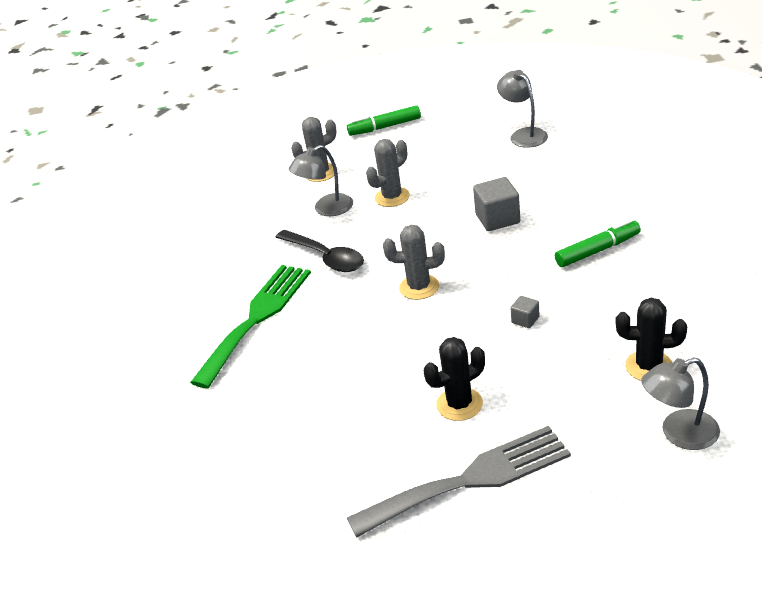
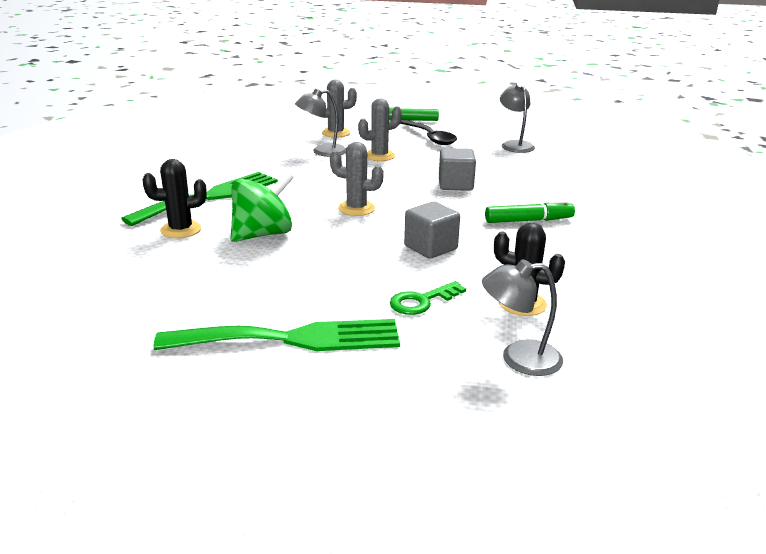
camera: 10 degrees right, 10 degrees down
black spoon [275,230,364,272] -> black spoon moved to [400,120,457,145]
grey fork [347,426,571,537] -> green fork [153,319,400,351]
black cactus [424,337,485,421] -> black cactus moved to [142,159,207,238]
grey cube [510,296,540,328] -> grey cube [404,202,460,259], size x1.92
none -> green spinning top [230,172,294,242]
none -> green key [390,281,466,315]

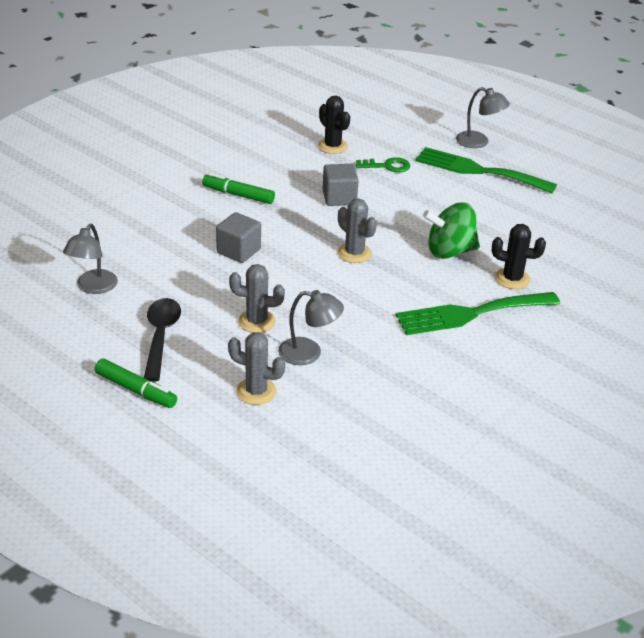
camera: 150 degrees left, 10 degrees up
grey lamp [482,259,563,376] -> grey lamp moved to [456,87,510,148]

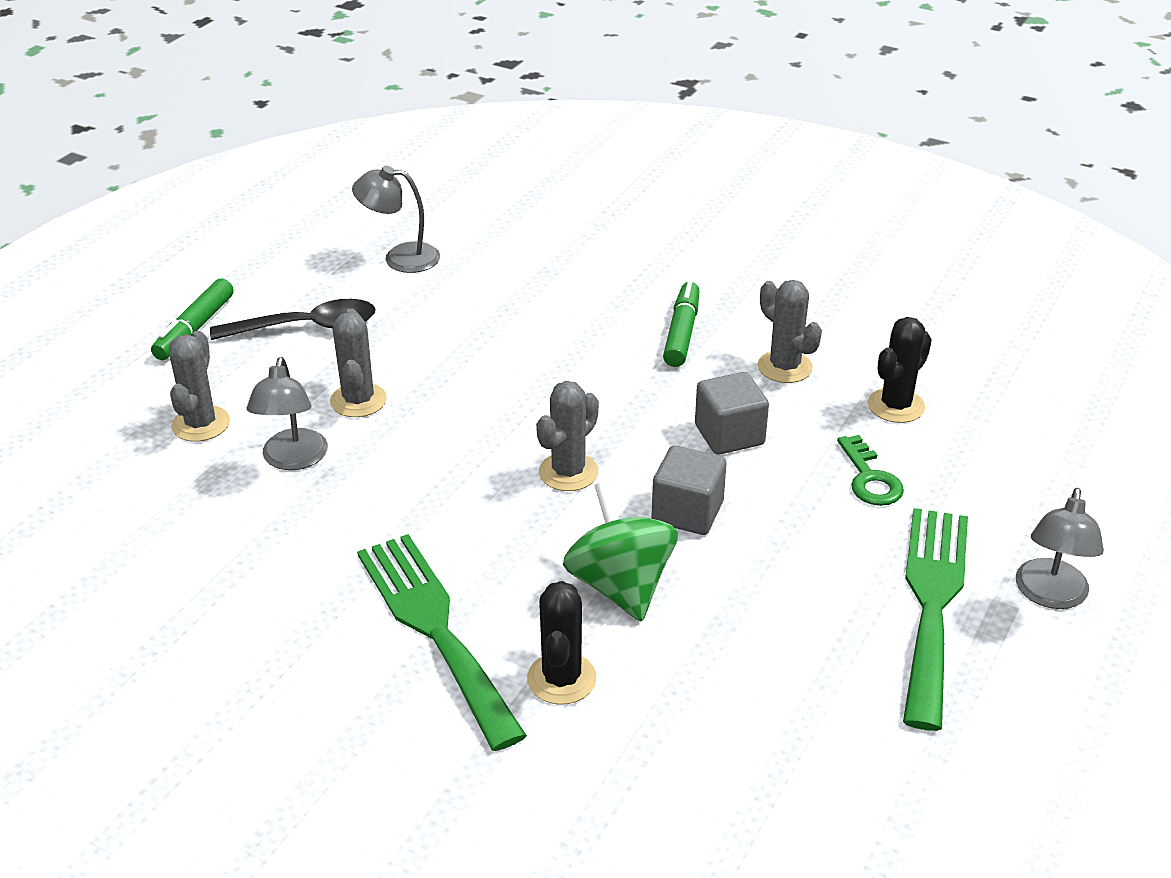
camera: 80 degrees right, 0 degrees up
grey cube [216,212,261,263] -> grey cube moved to [651,445,727,535]
none -> grey cactus [758,280,822,383]

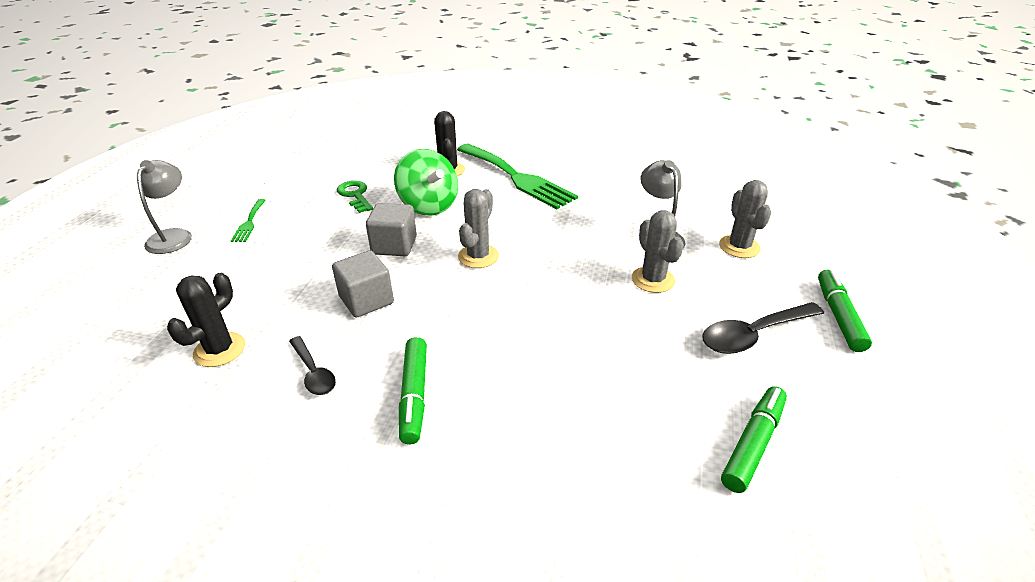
camera: 165 degrees right, 0 degrees up
grey lamp [352,166,440,273] -> green marker [721,386,787,493]
grey cactus [758,280,822,383] -> black spoon [289,336,336,395]
green key [837,435,904,506] -> green key moved to [337,180,373,213]
green fork [903,508,968,731] -> green fork [231,199,266,242], size x0.44

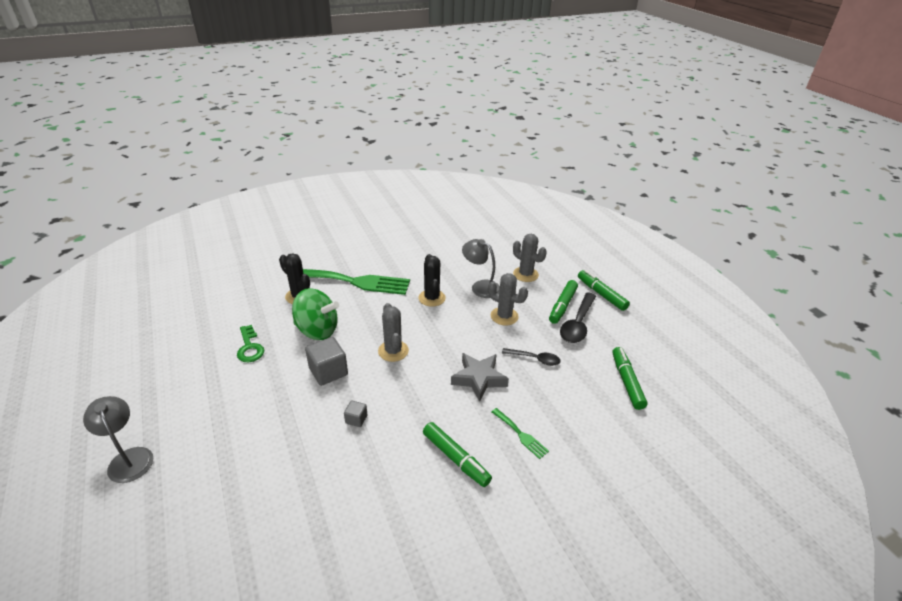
camera: 40 degrees left, 0 degrees up
black cactus [167,273,245,367] -> black cactus moved to [419,254,446,307]
green fork [231,199,266,242] -> green fork moved to [492,408,549,459]
black spoon [289,336,336,395] -> black spoon moved to [502,348,561,366]
grey cube [332,250,394,318] -> grey cube [344,400,368,427], size x0.52
green key [337,180,373,213] -> green key turned 135 degrees counterclockwise [237,325,264,362]
none -> grey star [451,353,509,402]
none -> green marker [549,280,578,324]

